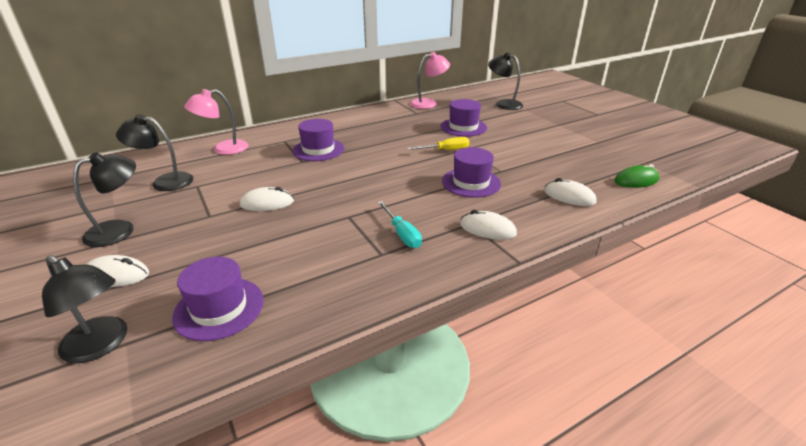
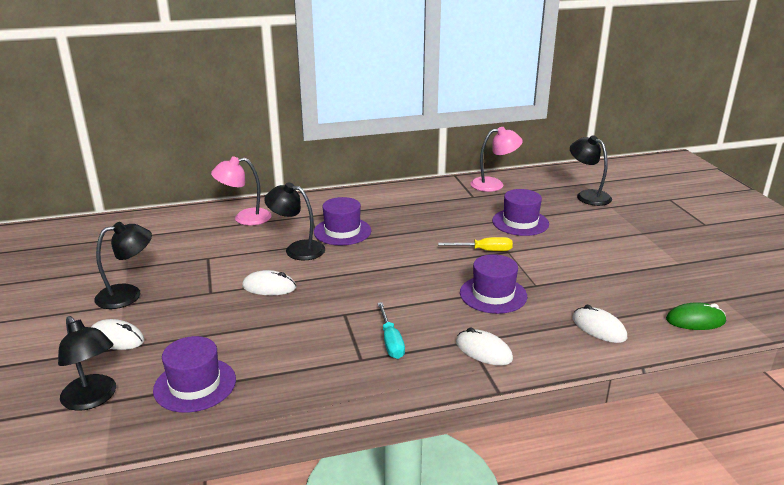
camera: 15 degrees right, 5 degrees down
black lamp [116,114,194,191] -> black lamp moved to [264,182,325,260]

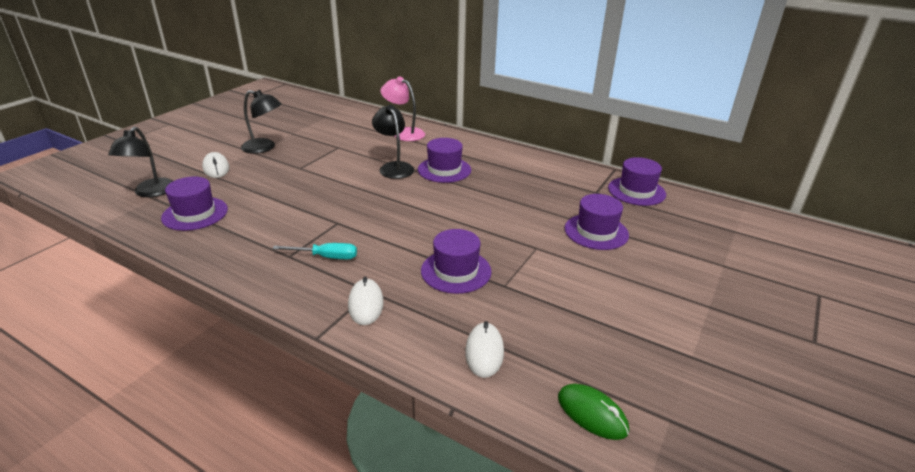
camera: 45 degrees right, 5 degrees up
white mouse [242,270,296,295] -> none
turquoise screwdriver [377,302,405,359] -> turquoise screwdriver turned 120 degrees counterclockwise [272,243,357,259]
yellow screwdriver [438,237,513,251] -> none
pink lamp [470,127,523,192] -> purple hat [608,157,666,206]
black lamp [570,135,612,206] -> none

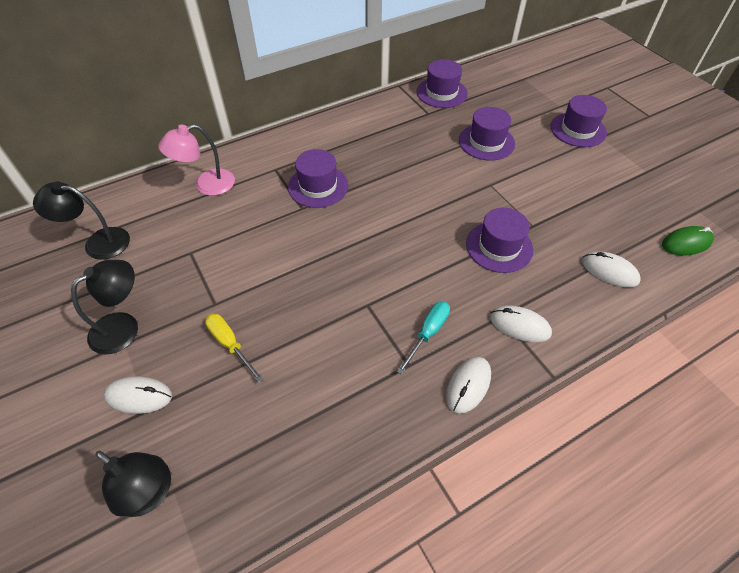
camera: 60 degrees left, 20 degrees up
purple hat [161,177,228,231] -> purple hat moved to [551,95,607,147]
black lamp [372,105,414,179] -> black lamp moved to [33,181,130,260]
none -> yellow screwdriver [205,314,264,383]
none -> white mouse [446,357,491,414]

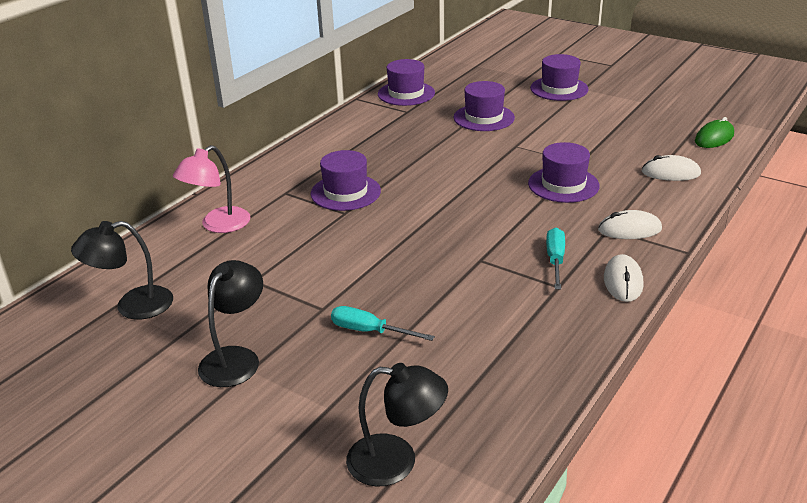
camera: 25 degrees left, 20 degrees down
white mouse [103,376,172,414] -> none
yellow screwdriver [205,314,264,383] -> turquoise screwdriver [331,306,435,341]

